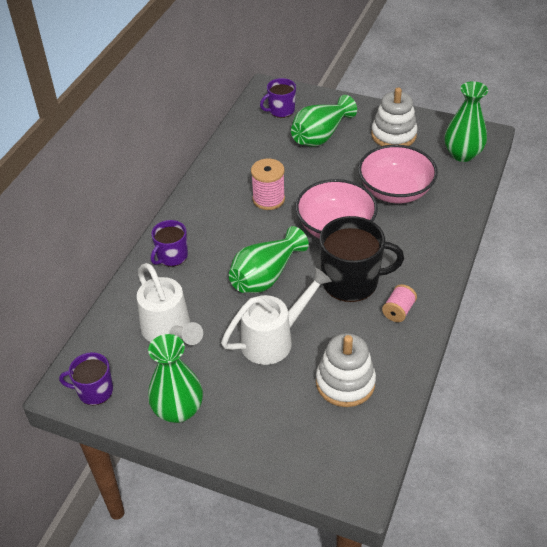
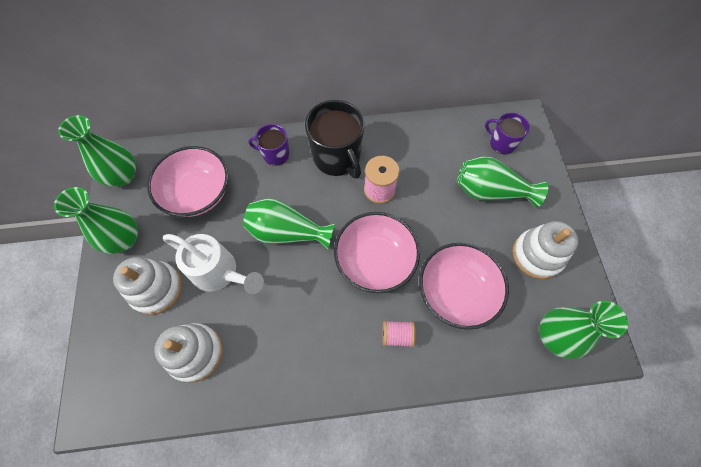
camera: 60 degrees right, 20 degrees up
purple mug [59,352,113,405] -> green vase [58,115,136,187]
white watering can [137,263,203,345] -> pink bowl [147,146,228,217]
black mug [320,216,404,302] -> black mug moved to [305,100,364,179]
pink spool [382,284,417,322] -> pink spool moved to [382,321,416,347]
none -> white stacking toy [113,257,182,315]

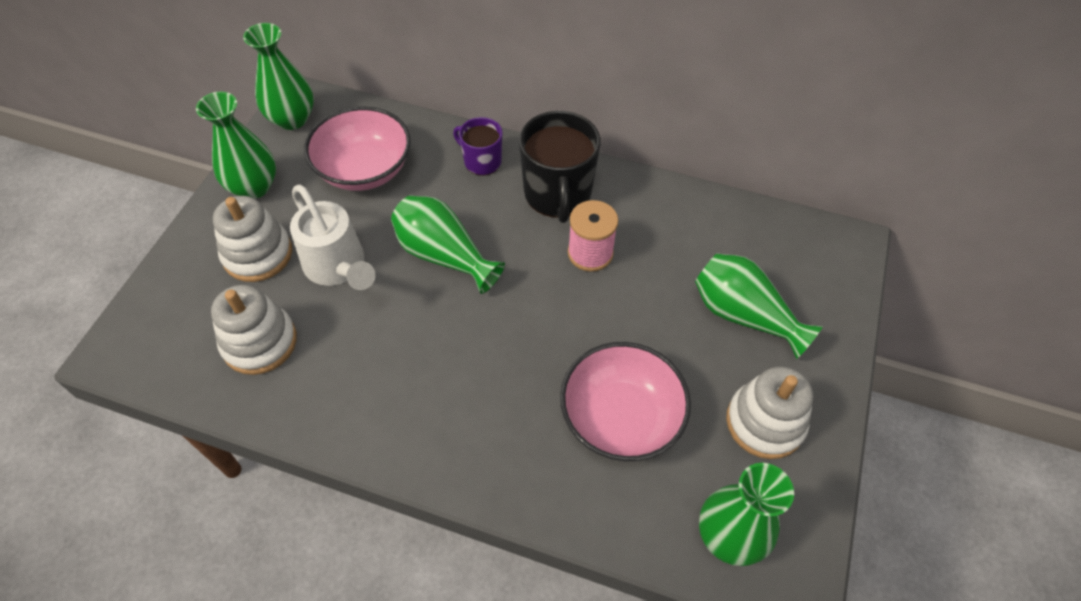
camera: 25 degrees right, 10 degrees down
pink bowl [334,212,420,293] -> none
pink spool [382,321,416,347] -> none
purple mug [485,113,530,154] -> none

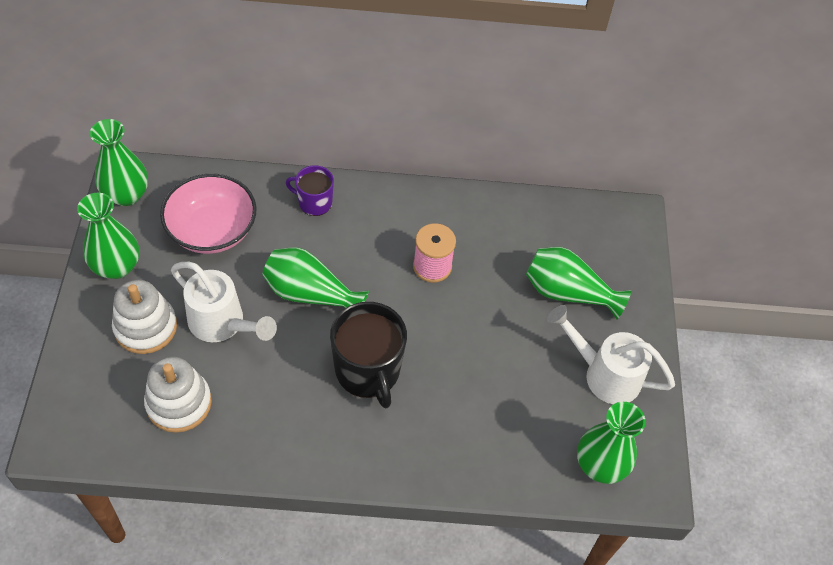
camera: 20 degrees left, 0 degrees up
black mug [519,111,600,223] -> black mug moved to [330,302,407,408]
pink bowl [560,342,691,461] -> none
white stacking toy [726,366,813,459] -> white watering can [547,305,675,404]

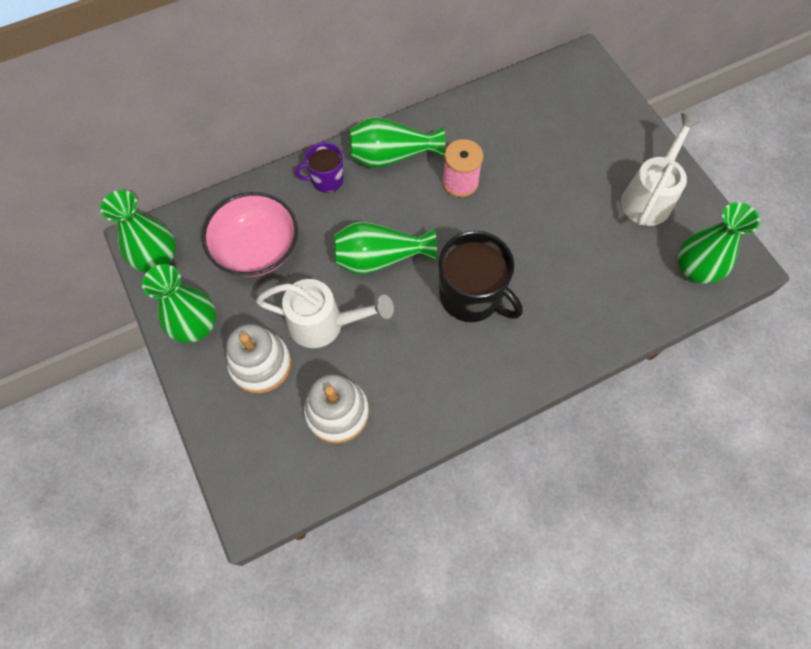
camera: 25 degrees left, 10 degrees up
green vase [526,247,631,320] -> green vase moved to [349,117,445,168]
white watering can [547,305,675,404] -> white watering can turned 120 degrees clockwise [621,113,702,226]

